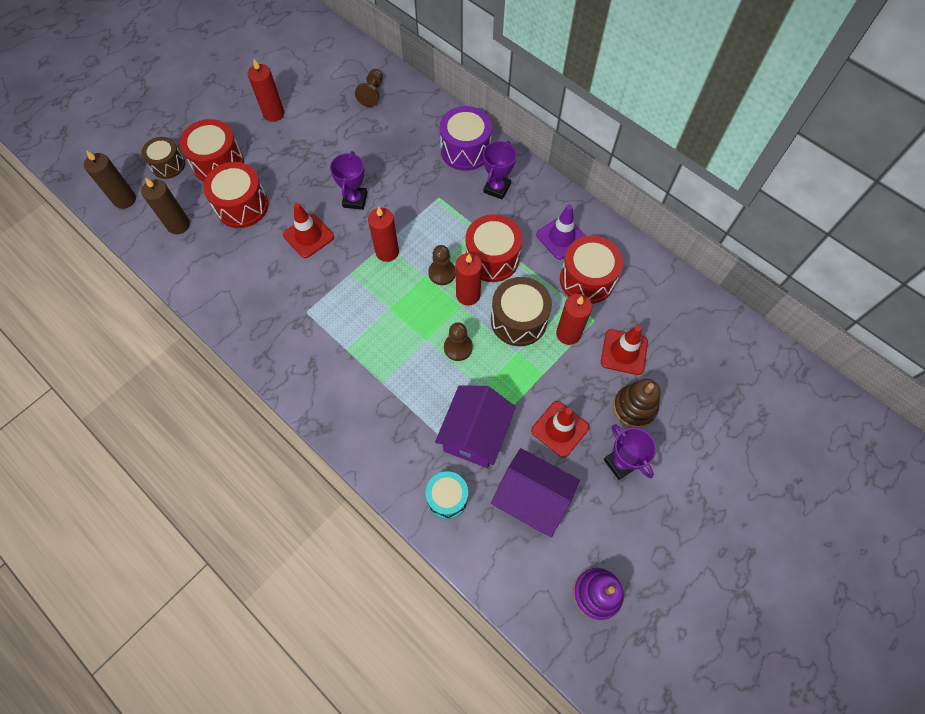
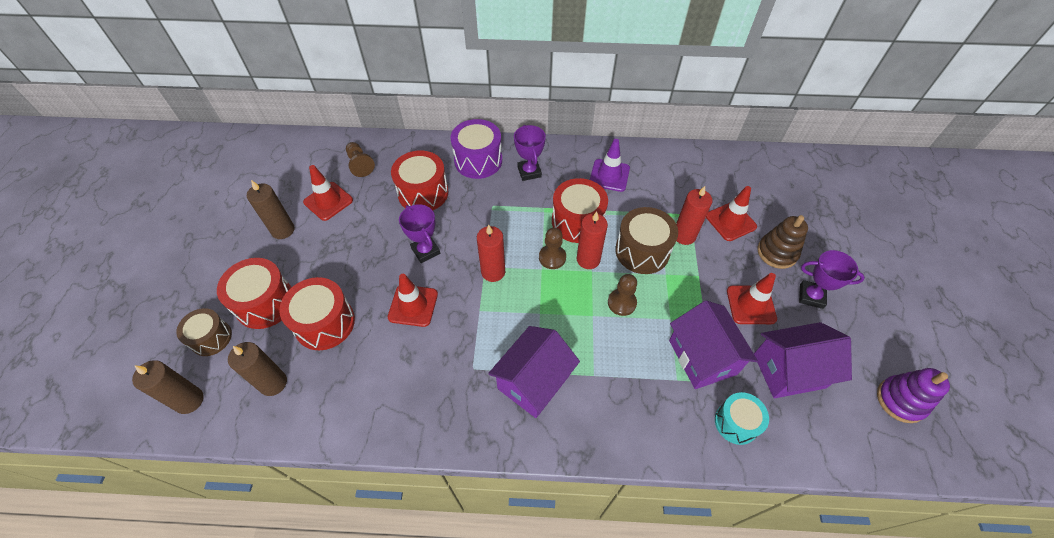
camera: 40 degrees left, 10 degrees down
red candle [247,59,284,122] -> brown candle [247,180,294,239]
red drum [560,236,623,304] -> red drum moved to [391,151,448,210]
none -> red traffic cone [303,165,353,221]
none -> purple house [488,326,580,418]

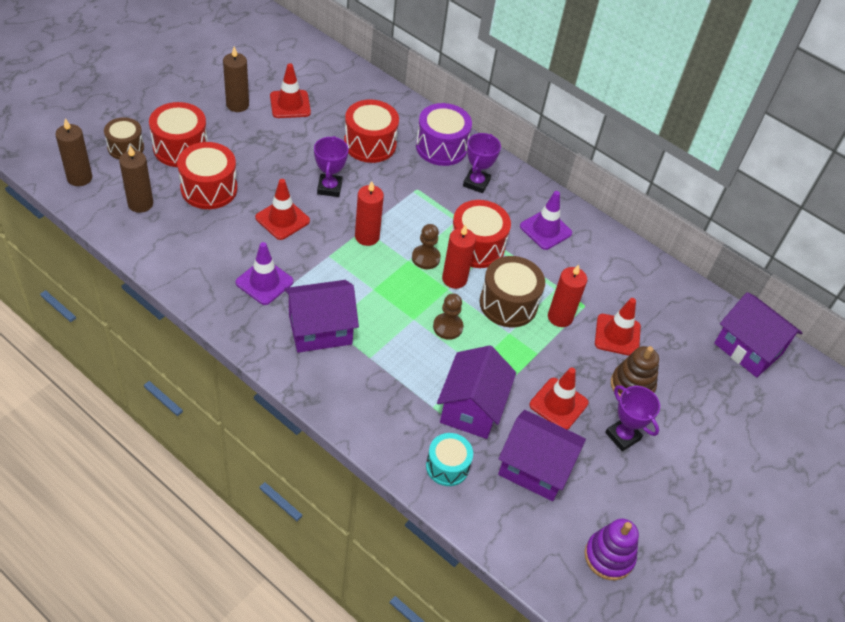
camera: 30 degrees right, 5 degrees down
brown pawn [346,142,375,177] -> none
none -> purple traffic cone [236,242,294,305]
none -> purple house [714,292,803,378]

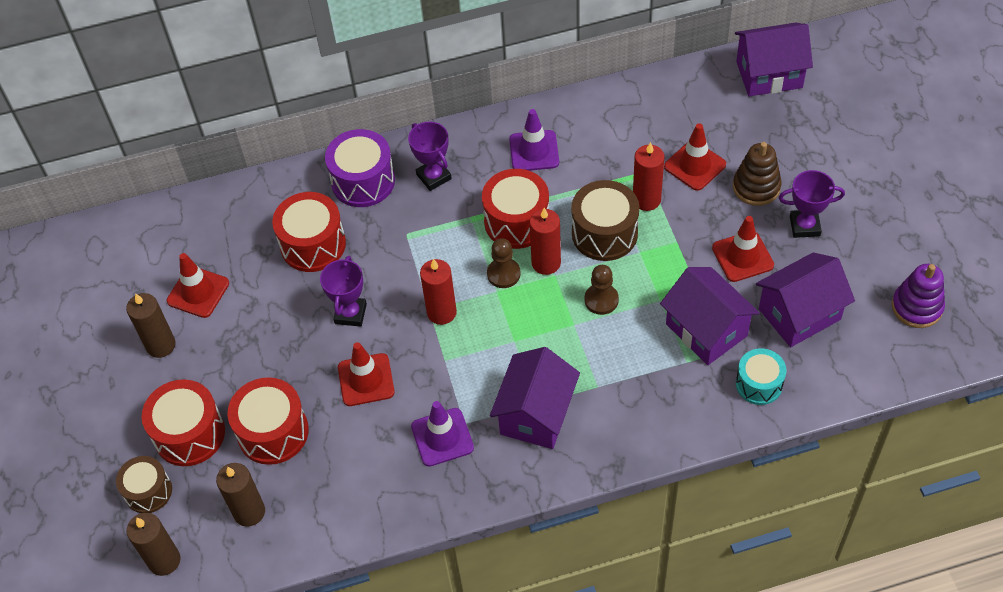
camera: 45 degrees left, 5 degrees up
purple trophy [314,136,349,197] -> purple trophy turned 60 degrees clockwise [320,256,367,327]

